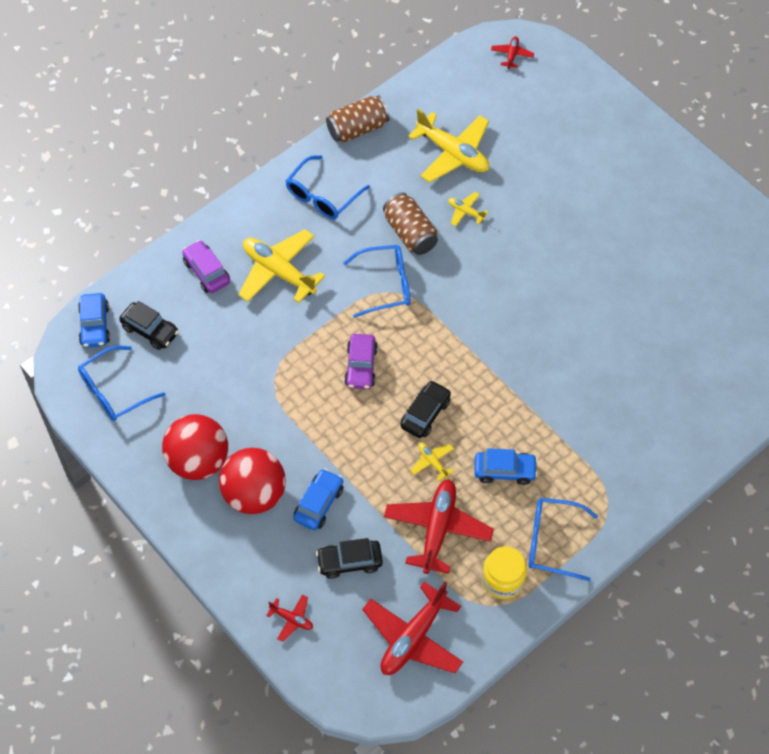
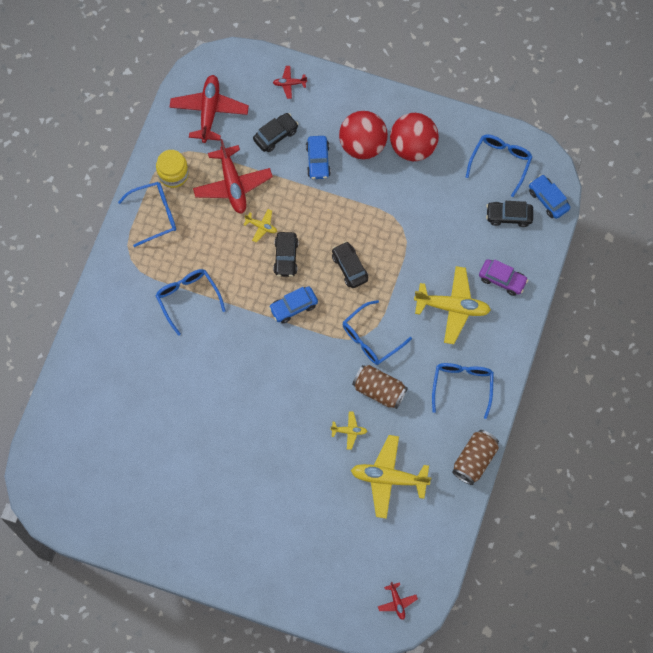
camera: 150 degrees right, 10 degrees up
purple car [344,334,378,389] -> black car [332,241,368,288]
blue car [474,448,538,485] -> blue car moved to [269,286,318,323]
none -> blue glasses [156,269,226,336]

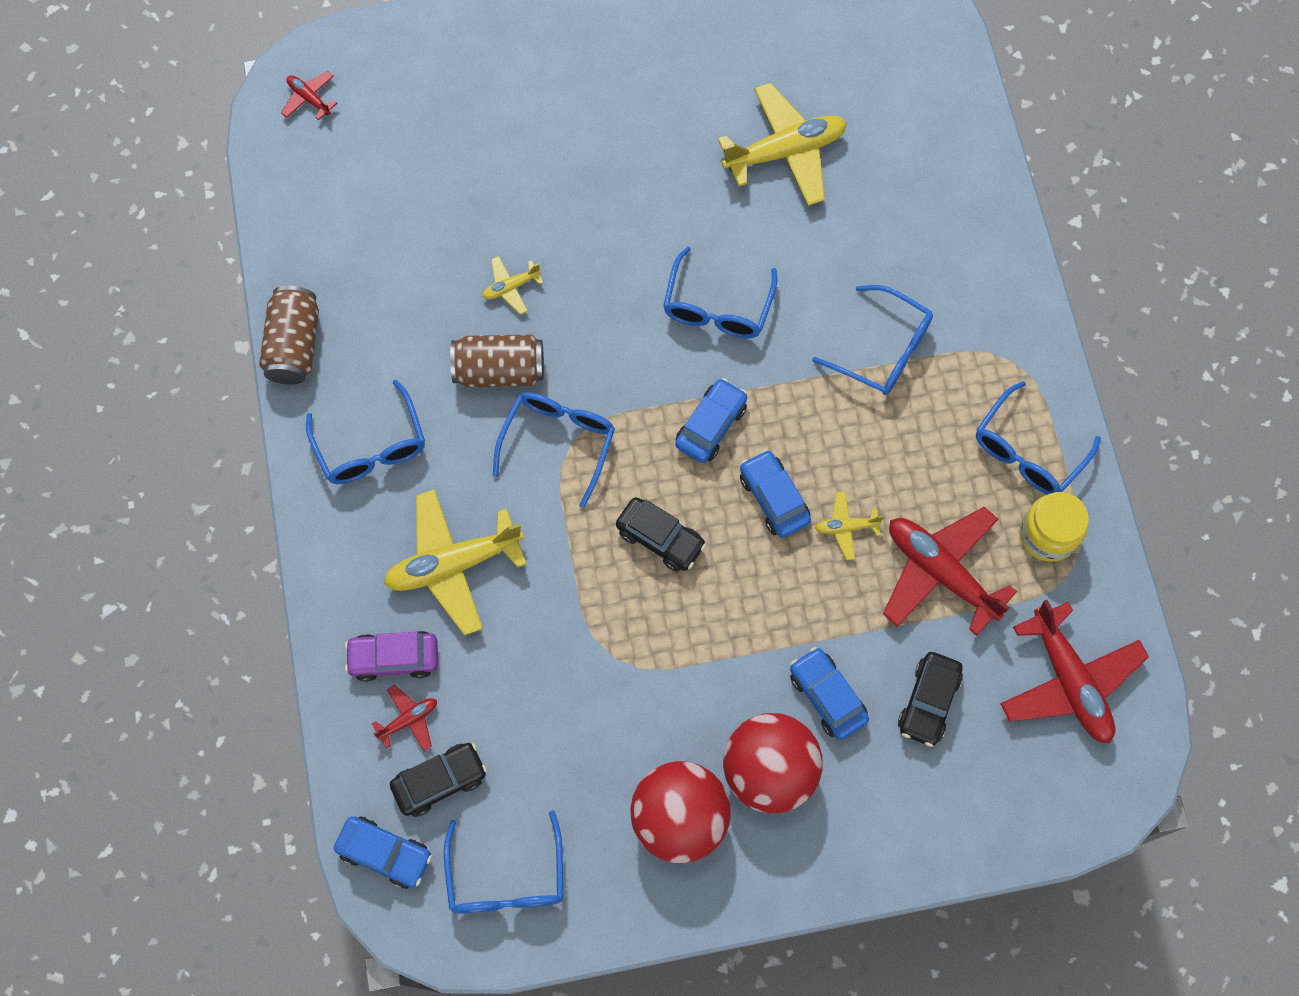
camera: 150 degrees right, 0 degrees up
red plane [273,66,307,99] -> red plane moved to [372,685,437,751]
black car [273,232,299,277] -> blue car [740,449,811,538]
yellow plane [351,435,431,519] -> yellow plane moved to [718,83,847,206]
none -> blue glasses [663,246,777,338]

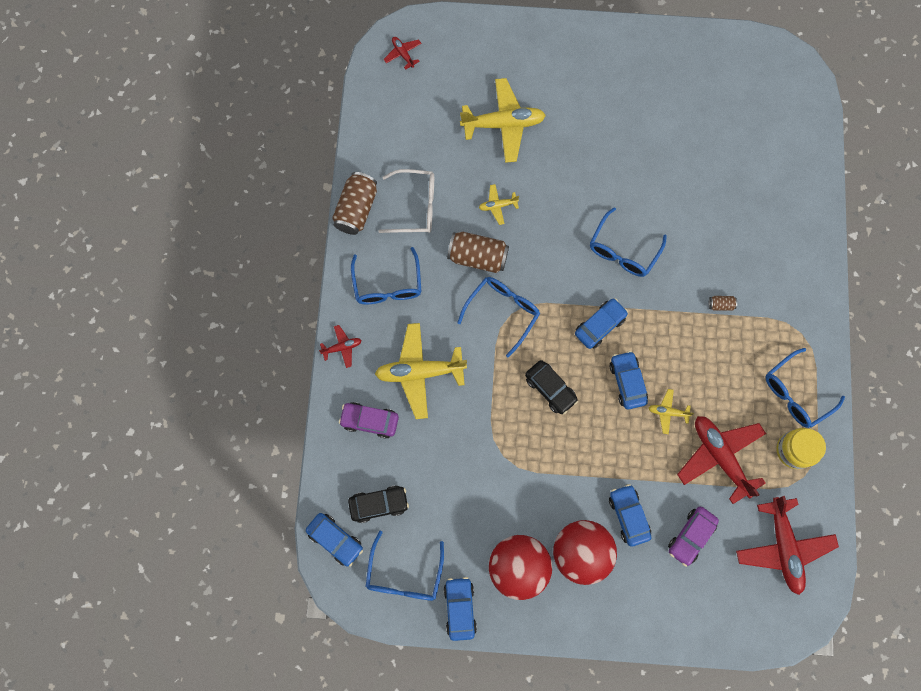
camera: 15 degrees right, 5 degrees up
red plane [372,685,437,751] -> red plane moved to [319,325,361,368]
yellow plane [718,83,847,206] -> yellow plane moved to [460,78,546,163]
blue glasses [812,285,933,395] -> brown can [709,296,737,311]
black car [898,652,963,747] -> purple car [668,507,719,567]
none -> white glasses [378,169,434,233]
none -> blue car [444,577,477,641]

